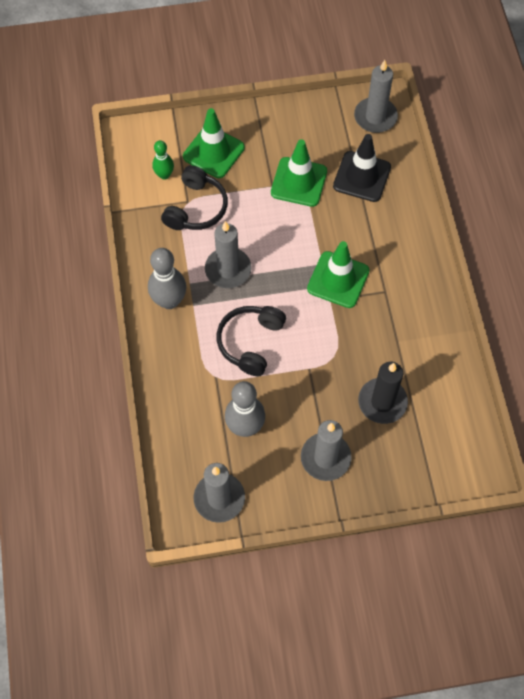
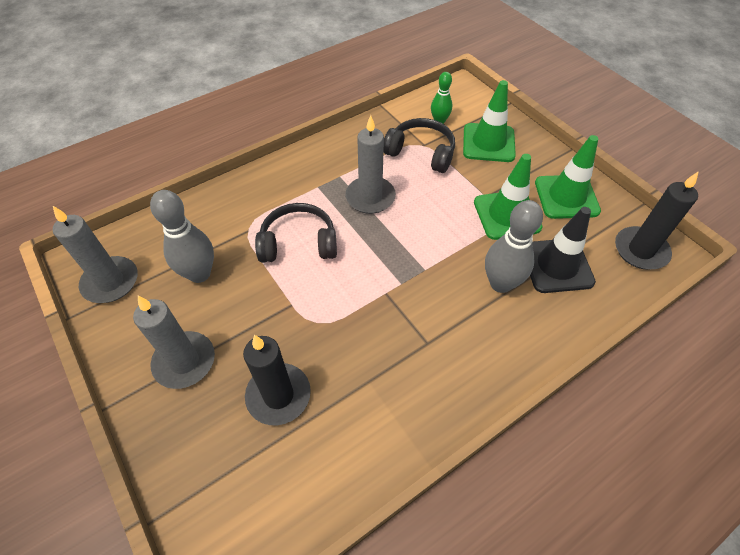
camera: 65 degrees right, 10 degrees down
grey bowling pin [148,248,186,309] -> grey bowling pin moved to [485,200,543,293]
black headphones [161,165,228,230] -> black headphones turned 150 degrees counterclockwise [383,118,455,173]
green traffic cone [307,241,369,308] -> green traffic cone moved to [535,135,601,219]
grey candle [354,60,398,133] -> black candle [615,171,699,270]

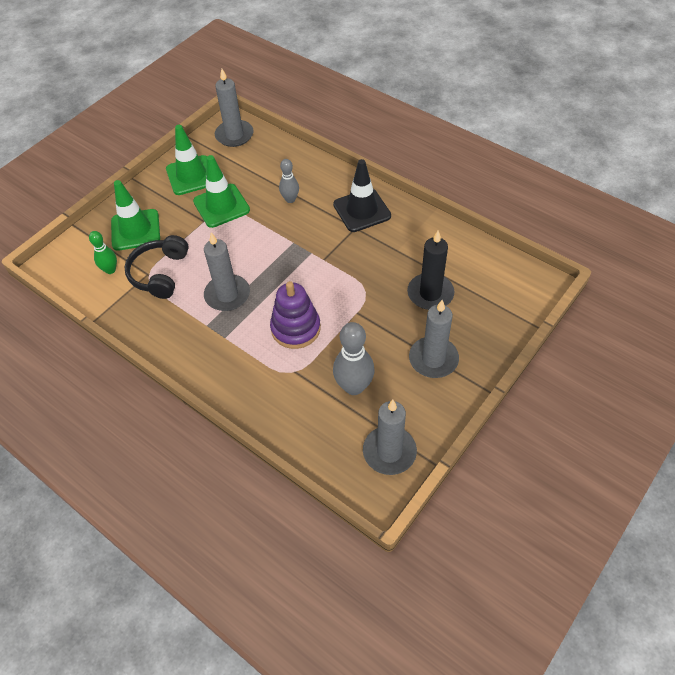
camera: 105 degrees left, 0 degrees up
black headphones [255,203,337,263] -> purple stacking toy [270,281,321,349]
grey bowling pin [485,200,543,293] -> grey bowling pin [279,159,299,203], size x0.60
black traffic cone [530,207,596,293] -> black traffic cone moved to [333,159,391,232]
black candle [615,171,699,270] -> grey candle [215,69,254,147]

